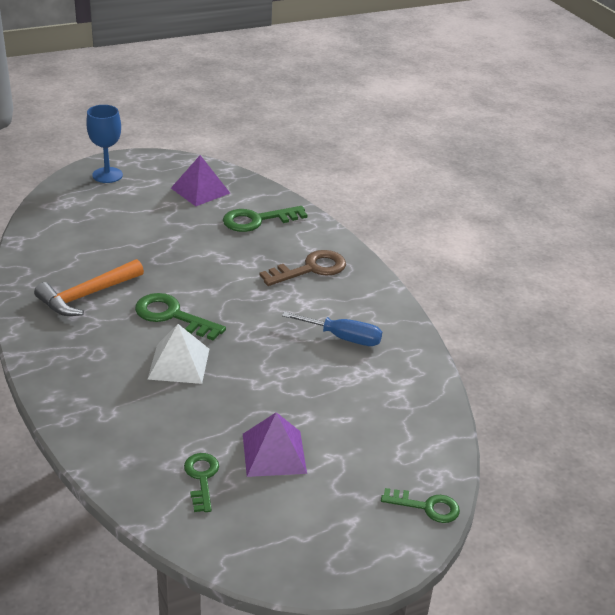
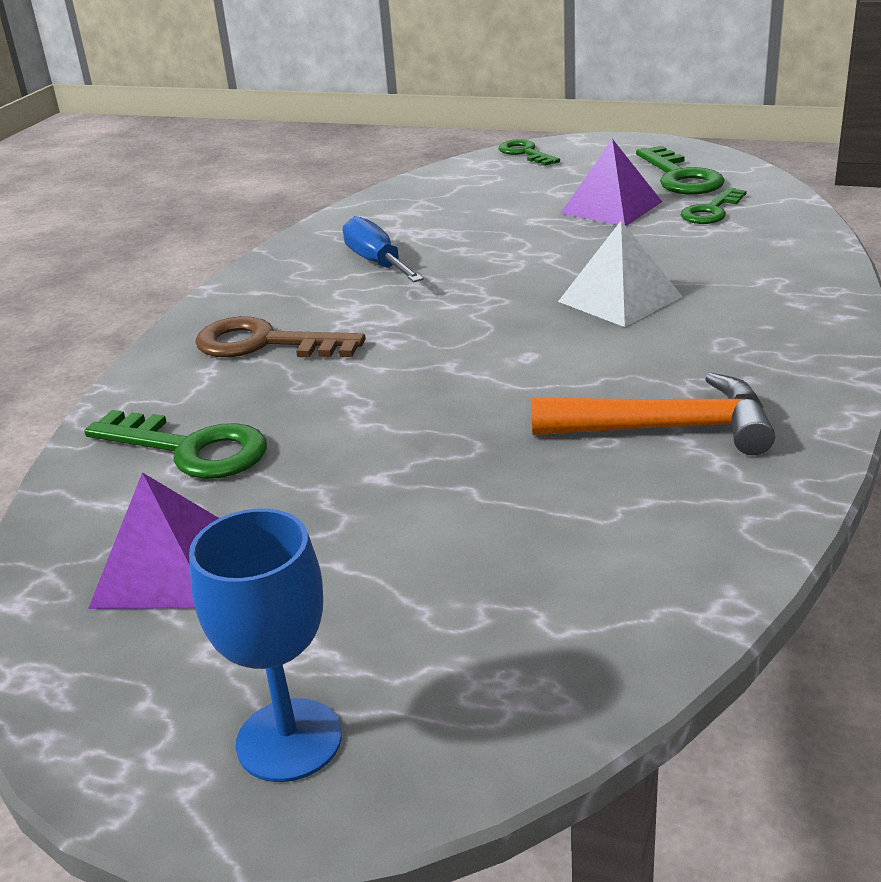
camera: 130 degrees left, 5 degrees down
green key [135,293,226,341] -> green key moved to [636,146,725,195]

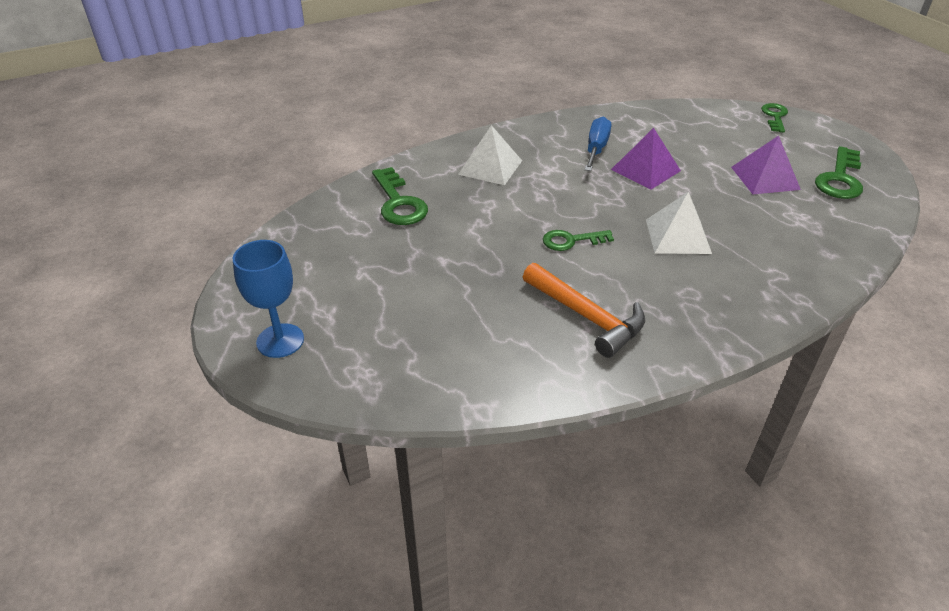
camera: 40 degrees right, 10 degrees up
purple pyramid [88,472,219,609] -> purple pyramid moved to [611,128,681,190]
brown key [195,316,366,357] -> white pyramid [458,125,522,185]
green key [681,187,747,224] -> green key moved to [543,230,614,251]

